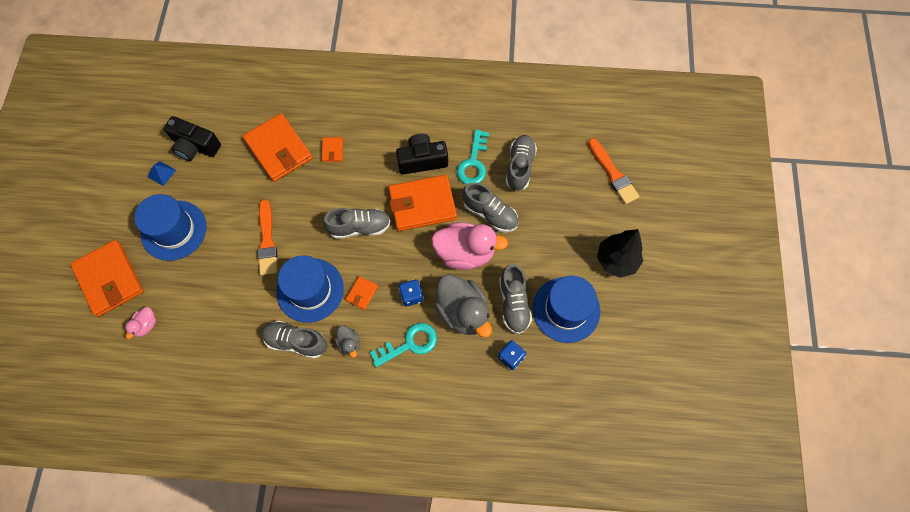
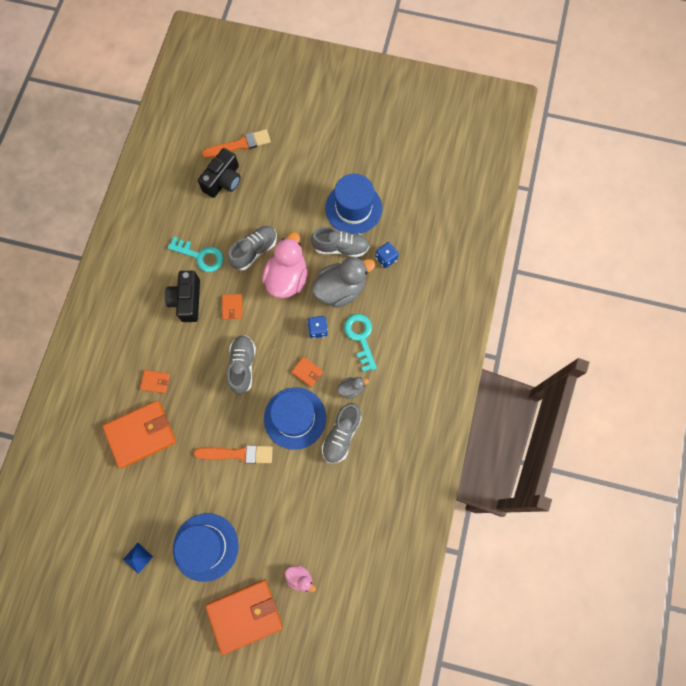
camera: 80 degrees left, 5 degrees up
black camera [164,116,221,161] -> black camera moved to [198,148,241,198]
orange wallet [388,175,457,231] -> orange wallet [222,294,242,319], size x0.44
grey shoe [506,135,537,191] -> none
black tree [597,229,643,278] -> none

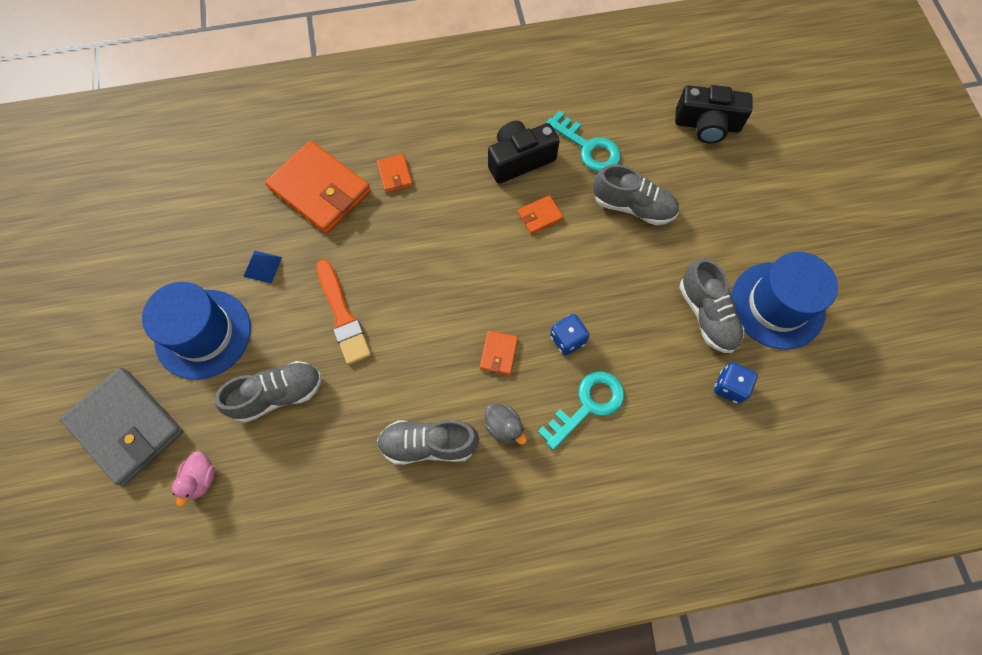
camera: 65 degrees right, 5 degrees down
blue pyramid [123,543,153,574] -> blue pyramid moved to [243,251,282,284]
turquoise key [168,237,224,272] -> turquoise key turned 45 degrees counterclockwise [546,110,621,172]
orange brush [202,129,271,158] -> none
orange wallet [205,580,283,655] -> grey wallet [60,367,183,486]
grey shoe [227,335,256,395] -> grey shoe moved to [215,361,322,423]
pink duck [262,232,307,298] -> none
blue hat [264,387,326,450] -> none
grey duck [311,257,375,308] -> none

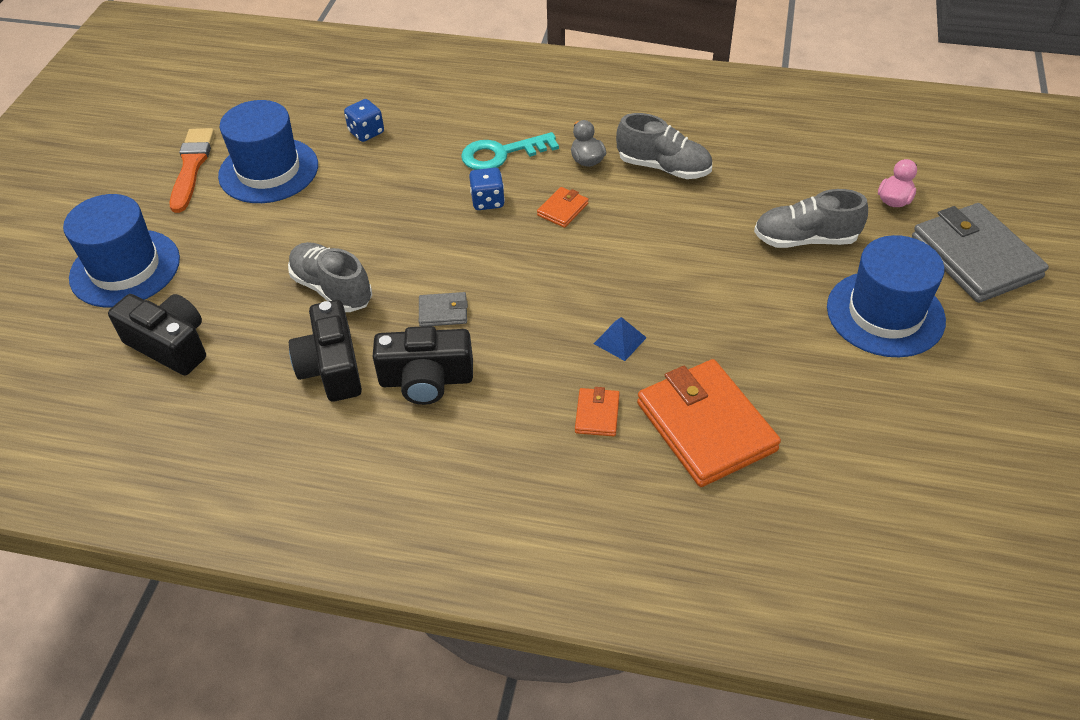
camera: 155 degrees left, 20 degrees down
blue pyramid [243,251,282,284] -> blue pyramid moved to [594,317,647,361]
orange brush [316,260,371,365] -> orange brush moved to [170,128,214,213]
orange wallet [518,195,564,235] -> grey wallet [419,292,468,327]
turquoise key [546,110,621,172] -> black camera [289,300,362,402]
grey shoe [680,258,744,353] -> none
none -> blue hat [63,194,180,307]

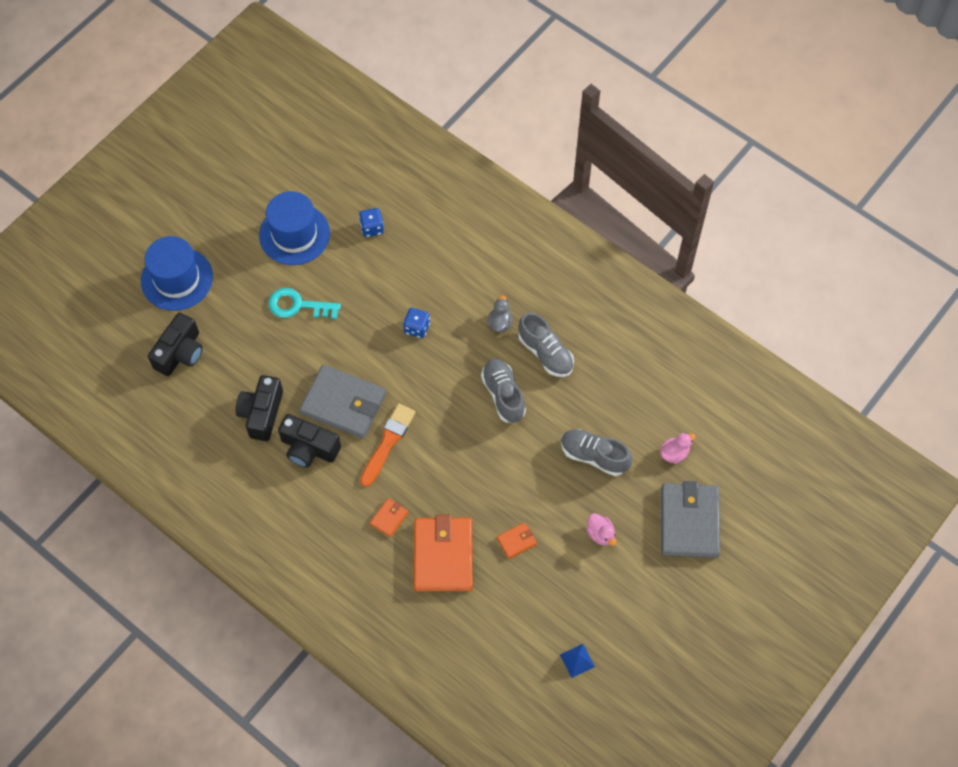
camera: 25 degrees right, 15 degrees up
black camera [108,294,206,375] -> black camera turned 60 degrees clockwise [148,312,203,376]
orange brush [170,128,214,213] -> orange brush moved to [360,404,416,487]
grey shoe [288,242,372,312] -> grey shoe moved to [481,358,526,423]
grey wallet [419,292,468,327] -> grey wallet [299,365,386,439], size x2.27
turquoise key [461,132,559,170] -> turquoise key moved to [268,288,341,320]
orange wallet [537,187,589,228] -> orange wallet moved to [497,522,537,559]
blue pyramid [594,317,647,361] -> blue pyramid moved to [560,644,595,678]
blue hat [827,235,946,357] -> pink duck [586,513,616,546]

